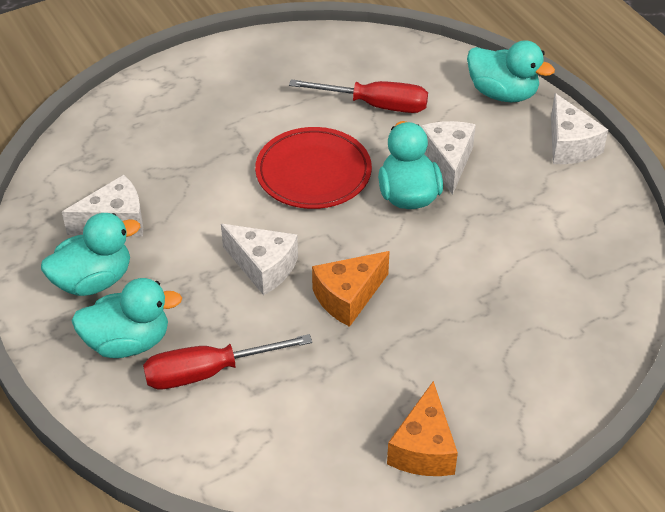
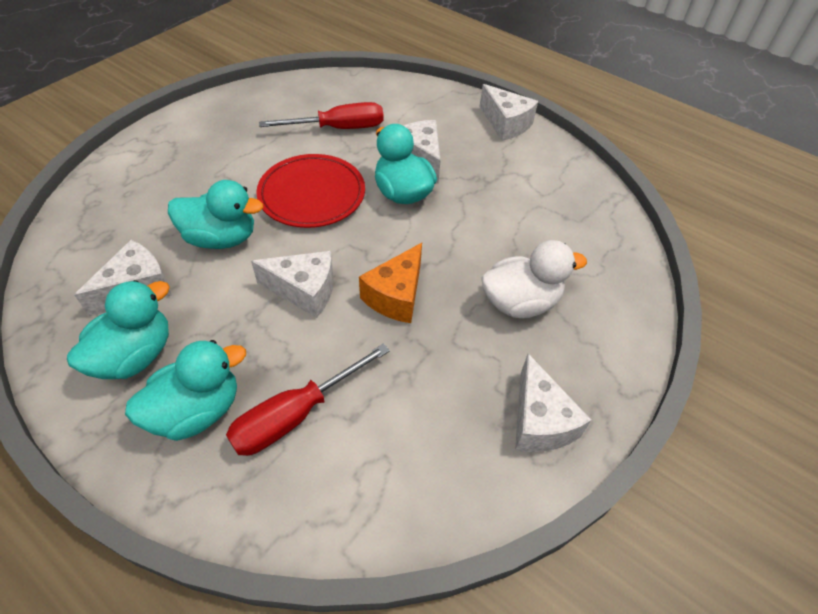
camera: 25 degrees left, 5 degrees up
orange cheese [387,381,458,476] -> white cheese [515,354,591,452]
turquoise duck [467,40,555,102] -> turquoise duck moved to [168,180,263,249]
none -> white duck [481,240,587,318]

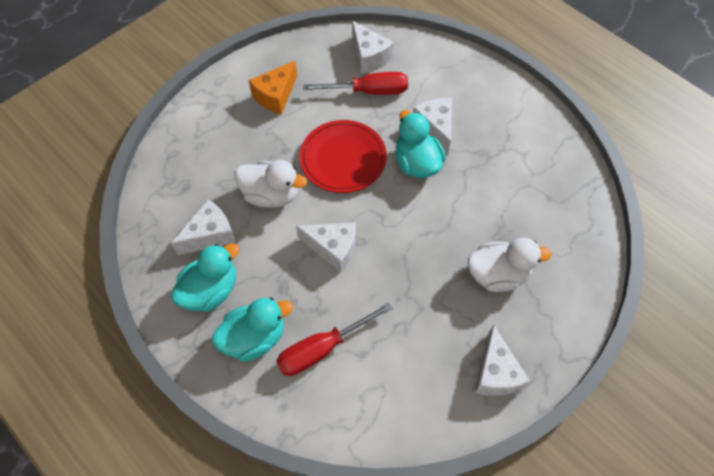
camera: 10 degrees right, 10 degrees up
turquoise duck [168,180,263,249] -> white duck [234,160,307,208]
orange cheese [359,243,422,323] -> orange cheese moved to [248,61,297,115]
white cheese [480,84,538,141] -> white cheese moved to [352,21,394,73]

